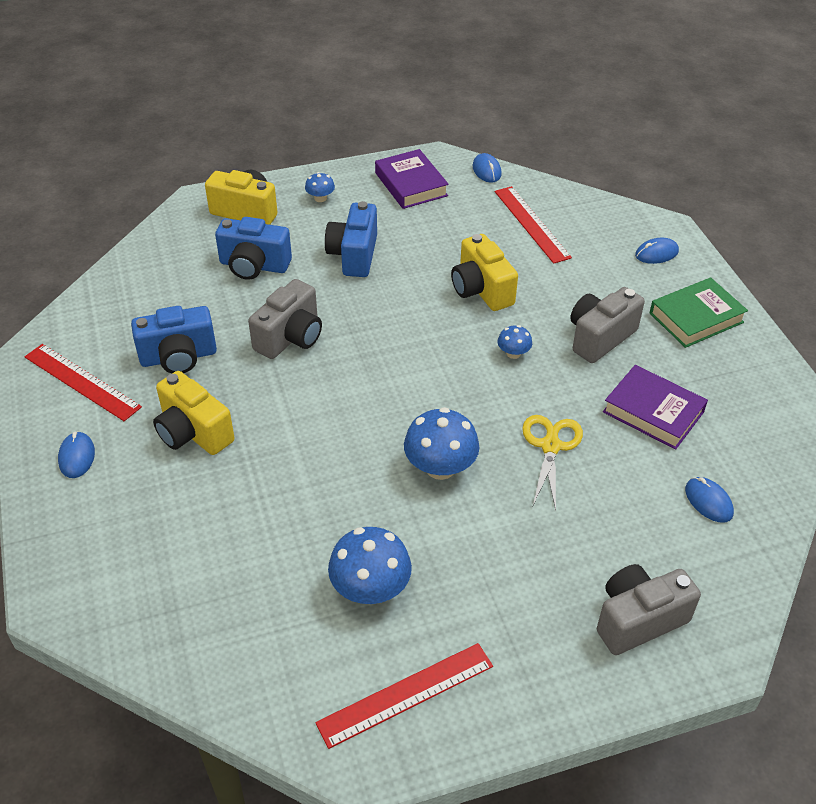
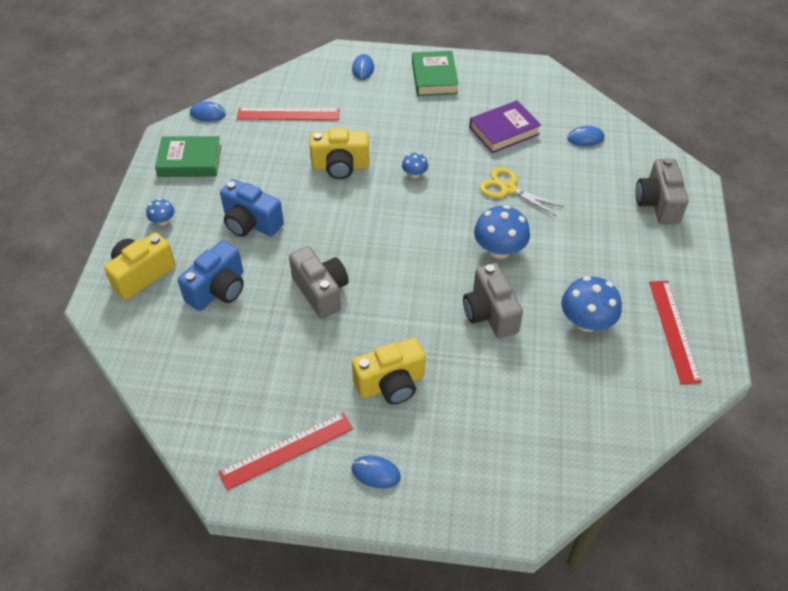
camera: 65 degrees left, 5 degrees up
blue camera [131,306,217,373] -> none
purple book [375,149,449,209] -> green book [155,136,222,177]
grey camera [570,287,645,363] -> grey camera moved to [463,263,523,338]

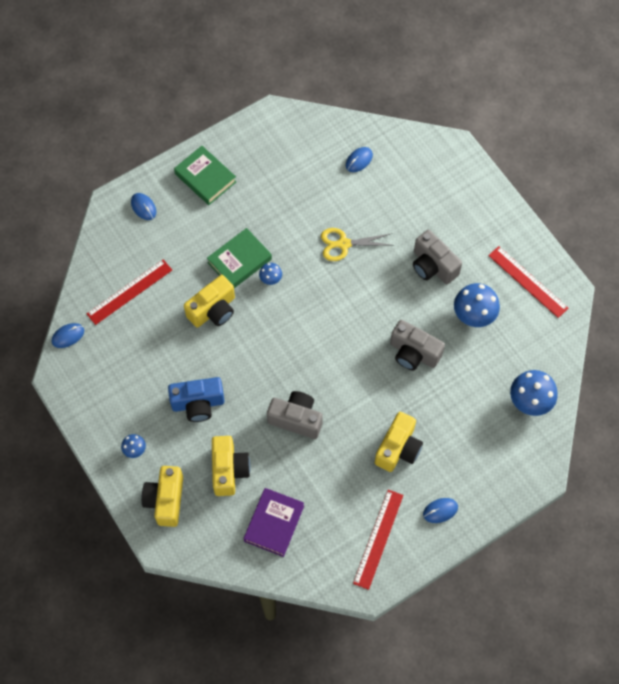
camera: 40 degrees left, 15 degrees up
green book [155,136,222,177] -> green book moved to [207,228,272,288]
blue camera [178,240,244,311] -> yellow camera [212,436,251,496]
purple book [469,100,541,153] -> purple book moved to [244,488,304,557]
blue mushroom [474,205,530,259] -> blue mushroom moved to [510,370,558,416]
grey camera [635,158,689,224] -> grey camera moved to [413,230,462,284]

